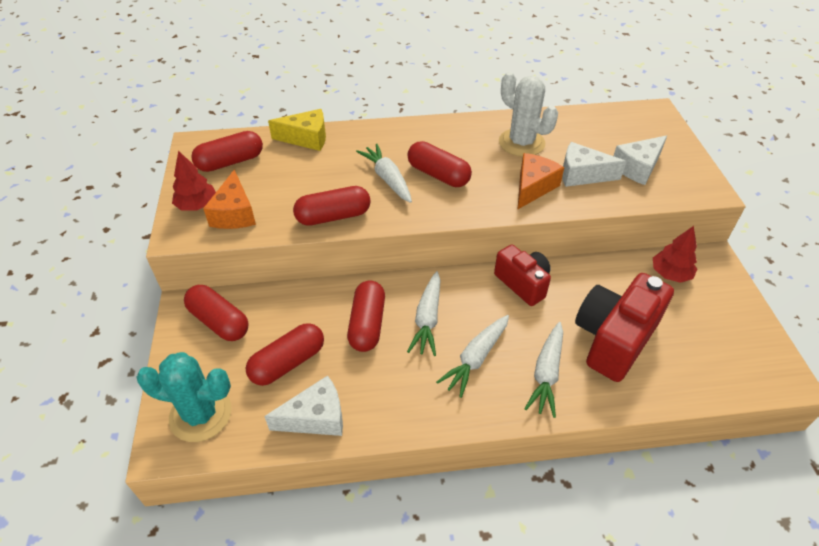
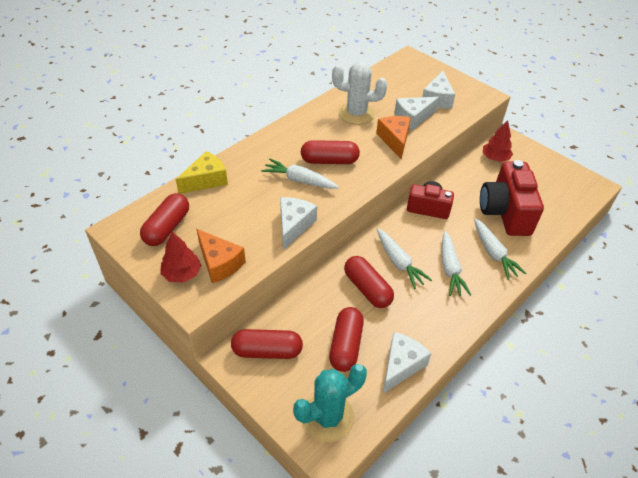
camera: 40 degrees left, 0 degrees up
red capsule [293,186,371,226] -> white cheese [280,197,317,250]

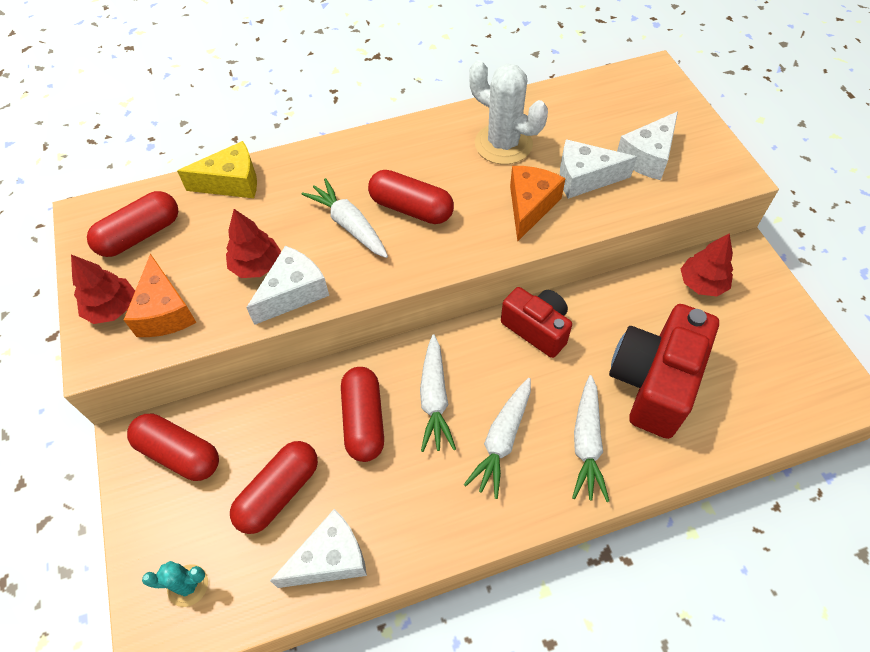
camera: 30 degrees right, 10 degrees up
turquoise cactus [293,364,367,442] -> turquoise cactus [142,561,208,607], size x0.54
none -> red tree [226,209,281,278]

